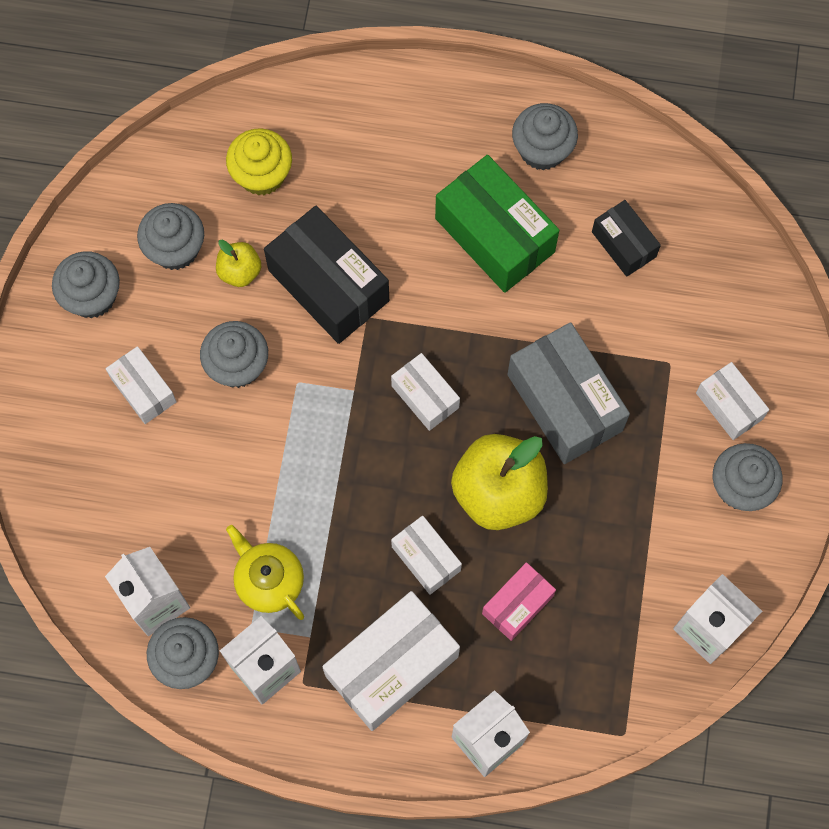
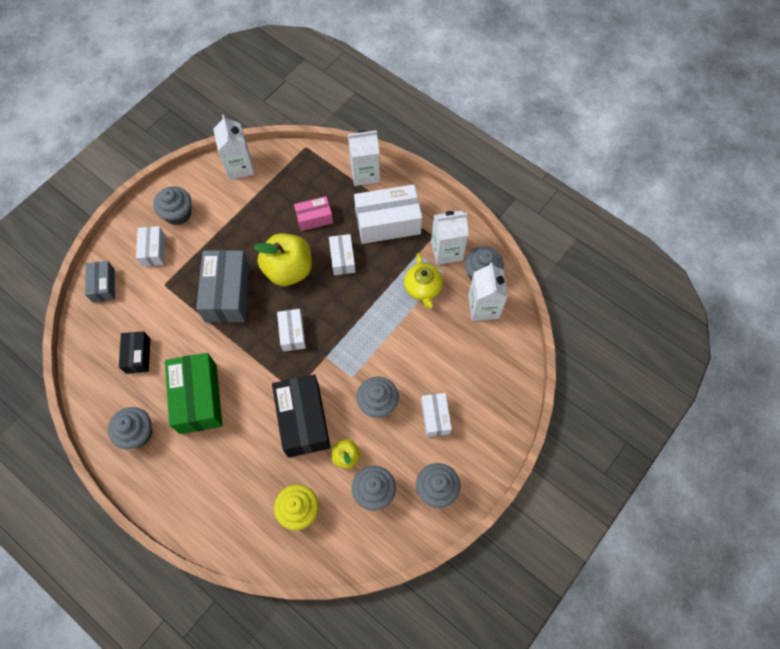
camera: 150 degrees left, 5 degrees down
none -> grey box [85,261,115,303]

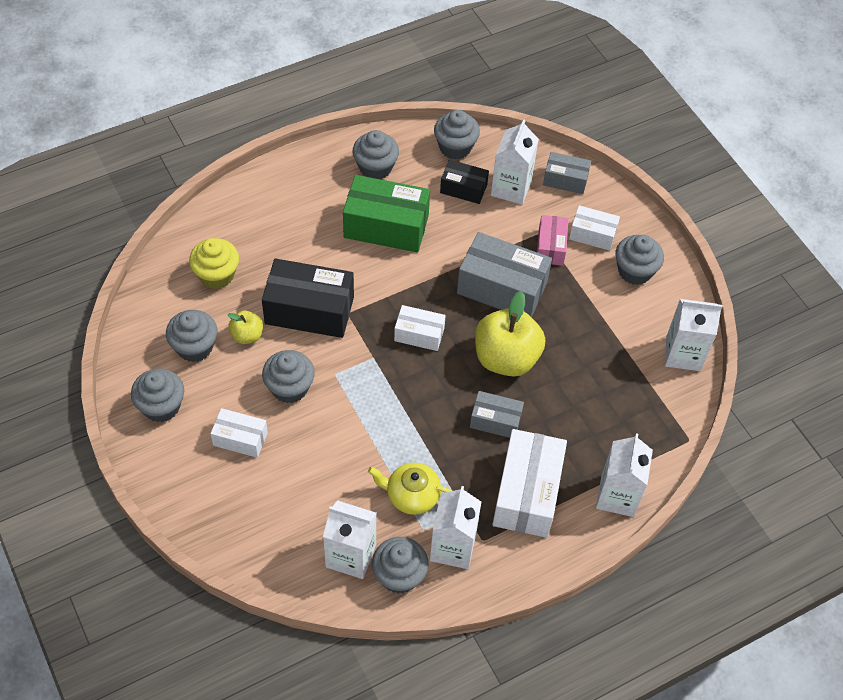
camera: 110 degrees right, 10 degrees down
pink box [294,196,333,231] -> pink box moved to [537,215,569,266]
white box [329,234,356,275] -> grey box [470,391,524,438]
none -> grey cupcake [434,110,480,160]
none -> white carton [491,119,539,205]

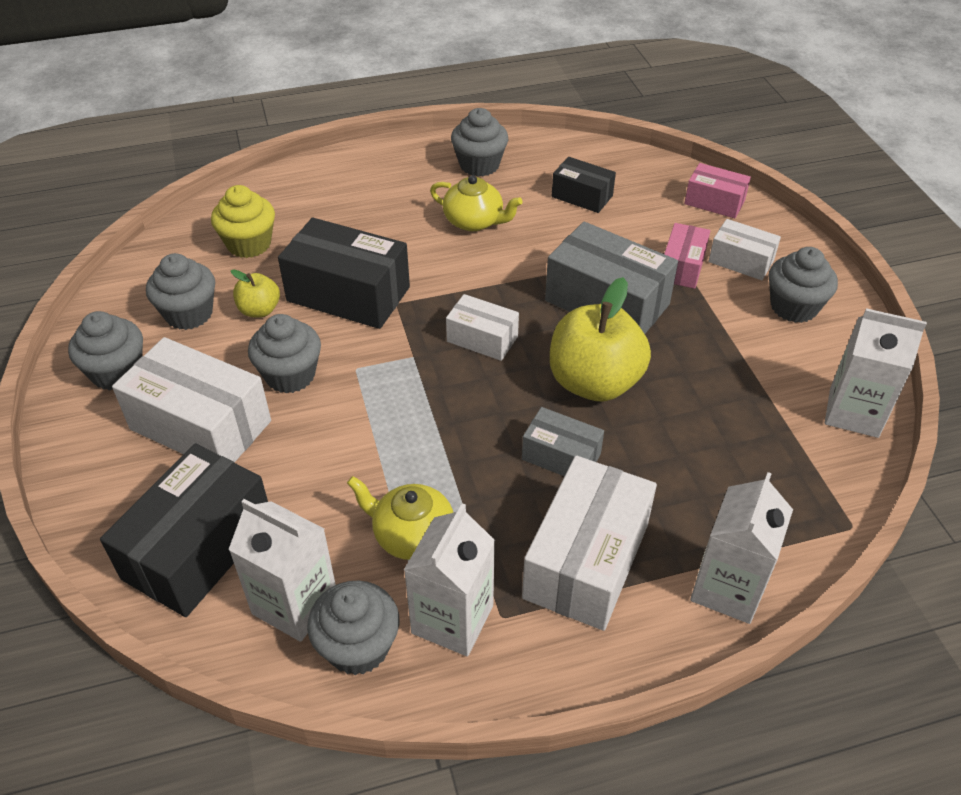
camera: 15 degrees right, 10 degrees down
white box [210,408,268,458] -> white box [112,337,271,463], size x1.80
green box [343,175,430,252] -> yellow teapot [430,175,523,231]
grey cupcake [434,110,480,160] -> none
white carton [491,119,539,205] -> none
grey box [543,152,591,194] -> pink box [684,163,751,218]
none -> black box [100,443,268,617]

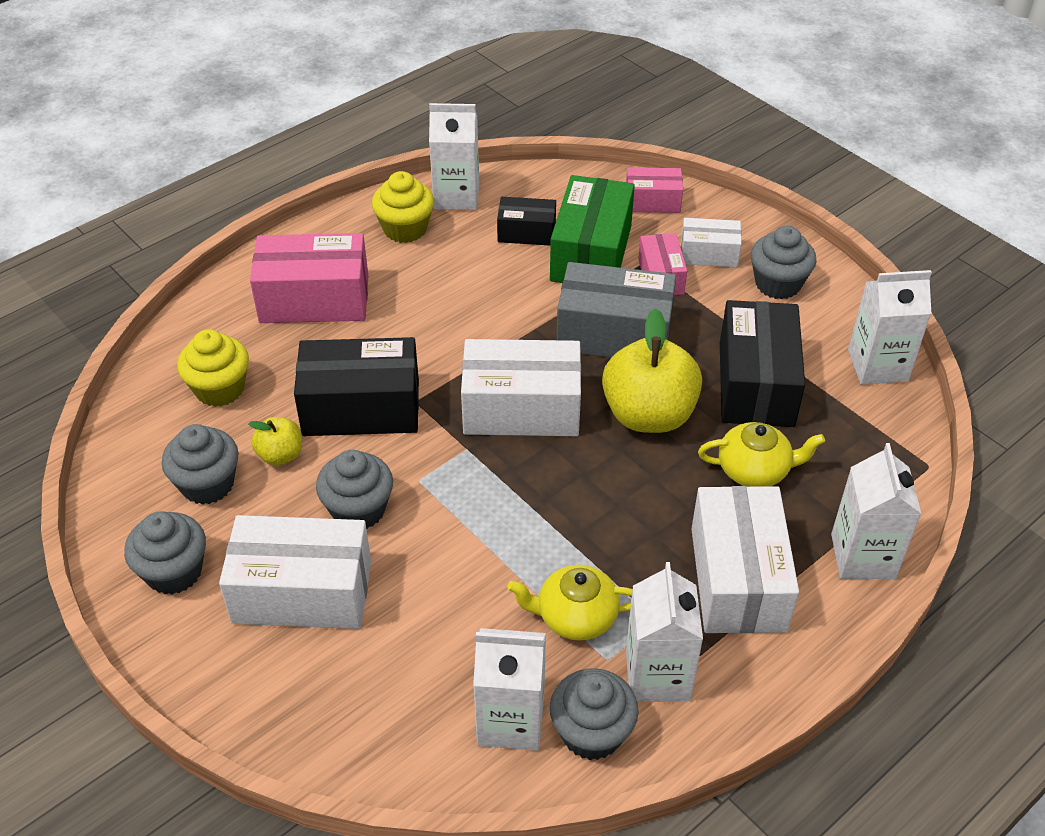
camera: 25 degrees left, 0 degrees up
black box [100,443,268,617] -> black box moved to [720,300,805,427]
yellow teapot [430,175,523,231] -> yellow teapot moved to [698,422,825,487]
white box [446,294,519,361] -> white box [461,339,581,436], size x1.80
grey cupcake [451,108,508,177] -> yellow cupcake [372,171,434,243]
grey box [522,407,604,477] -> none
none -> pink box [250,233,368,323]
none -> white carton [429,103,479,210]
none -> green box [550,175,635,283]

